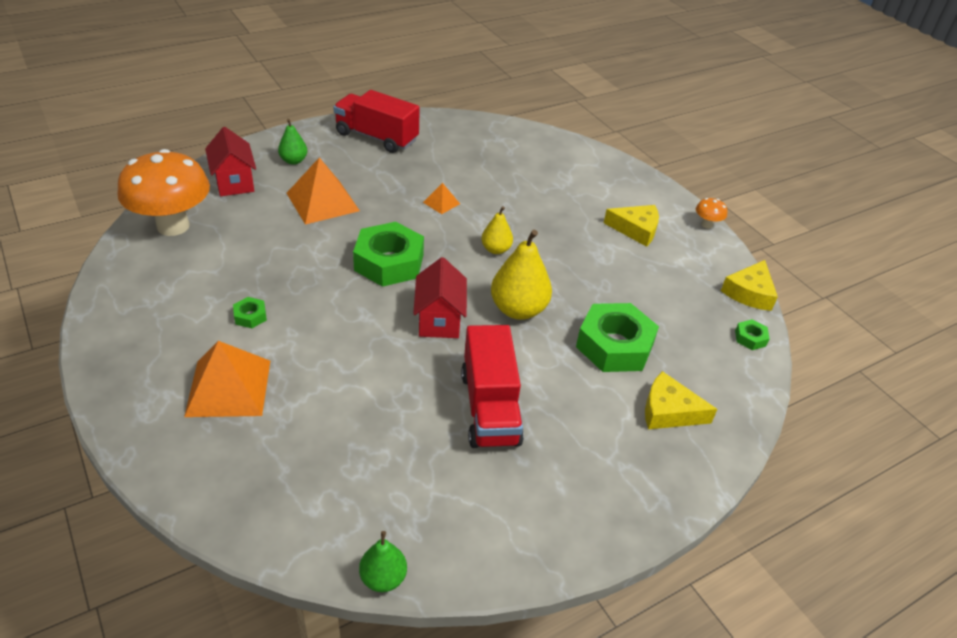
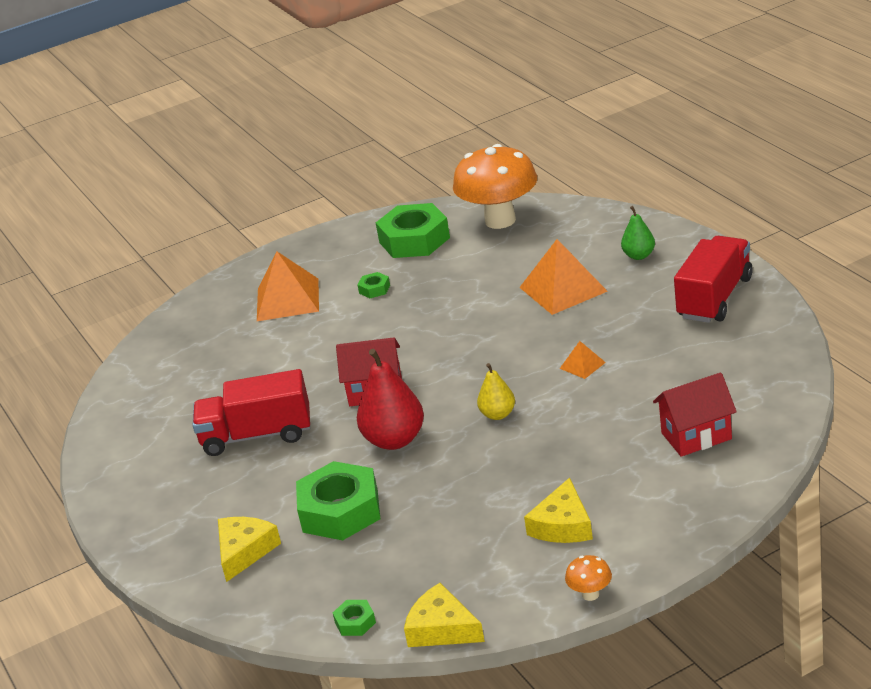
camera: 100 degrees right, 10 degrees down
red house [205,127,256,196] -> red house moved to [653,373,737,457]
green nut [353,222,424,287] -> green nut moved to [376,203,450,258]
green pear [359,531,407,592] -> none
yellow pear [491,229,552,320] -> red pear [357,349,424,450]

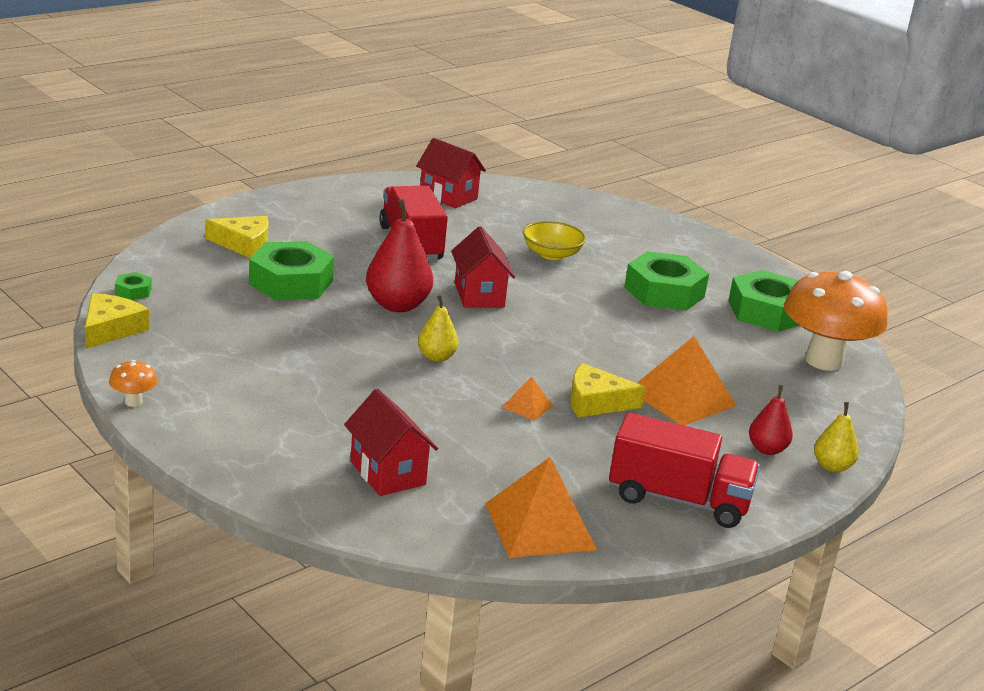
camera: 70 degrees right, 5 degrees down
orange pyramid [257,251,319,321] -> orange pyramid moved to [485,457,597,558]
green nut [358,272,390,298] -> green nut [624,251,709,311], size x2.32
yellow cheese [524,478,593,543] -> yellow cheese moved to [570,363,646,417]
green pear [621,206,655,260] -> red pear [749,385,793,455]
none -> red house [416,138,486,208]
none -> yellow bowl [523,221,586,260]
none -> yellow pear [814,402,859,472]

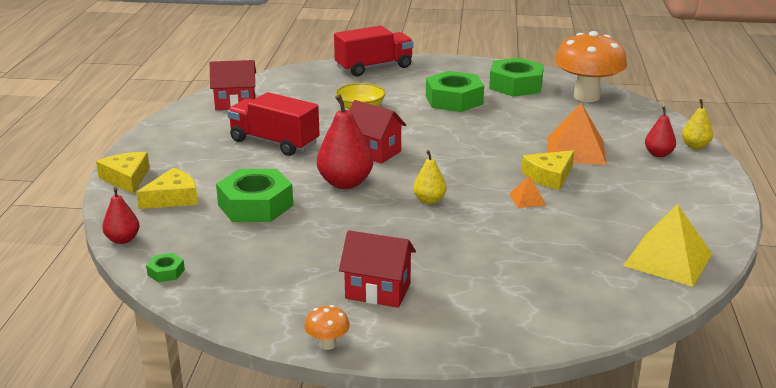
camera: 40 degrees left, 0 degrees up
yellow cheese [85,293,149,349] -> yellow cheese moved to [96,152,150,194]
red house [344,389,438,496] -> red house moved to [339,230,416,308]
orange pyramid [485,457,597,558] -> yellow pyramid [623,204,712,287]
red truck [609,412,760,528] -> red truck moved to [334,26,414,76]
none -> red pear [102,187,140,244]

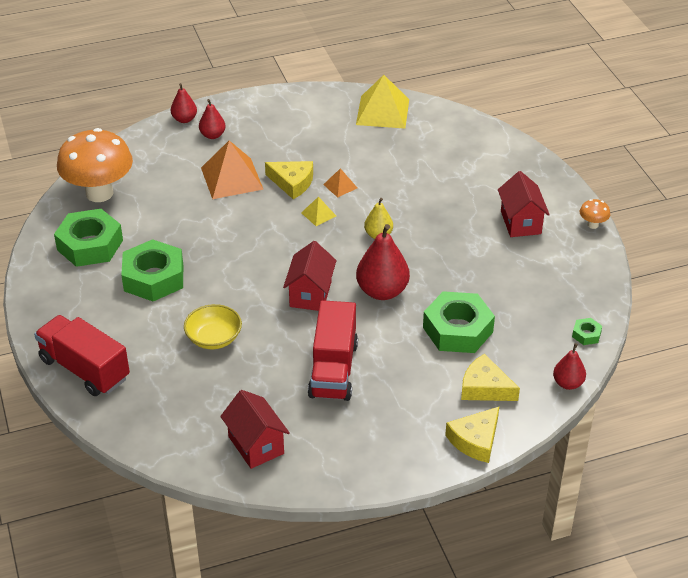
camera: 115 degrees left, 15 degrees up
yellow pear [682,99,713,149] -> red pear [171,83,197,123]
none -> yellow pyramid [301,196,336,226]

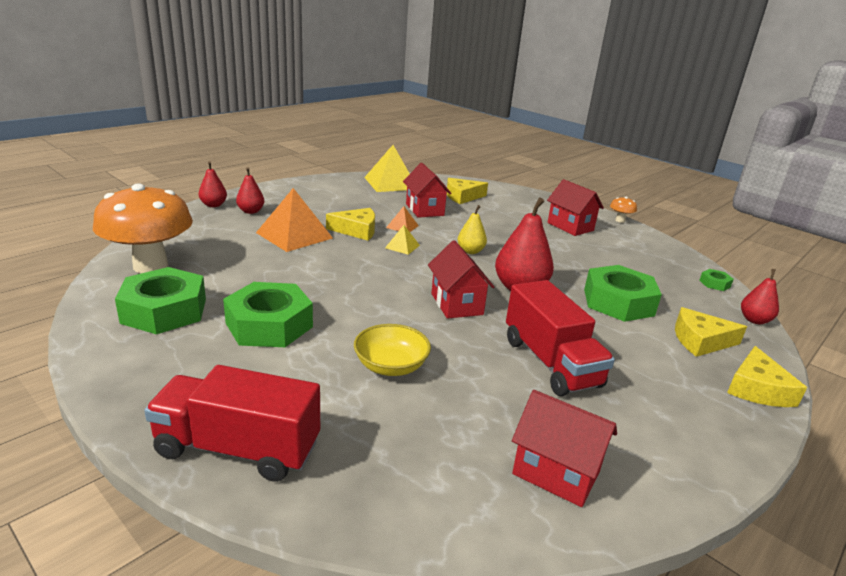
camera: 30 degrees left, 15 degrees down
none -> red house [403,163,452,218]
none -> yellow cheese [447,178,488,204]

